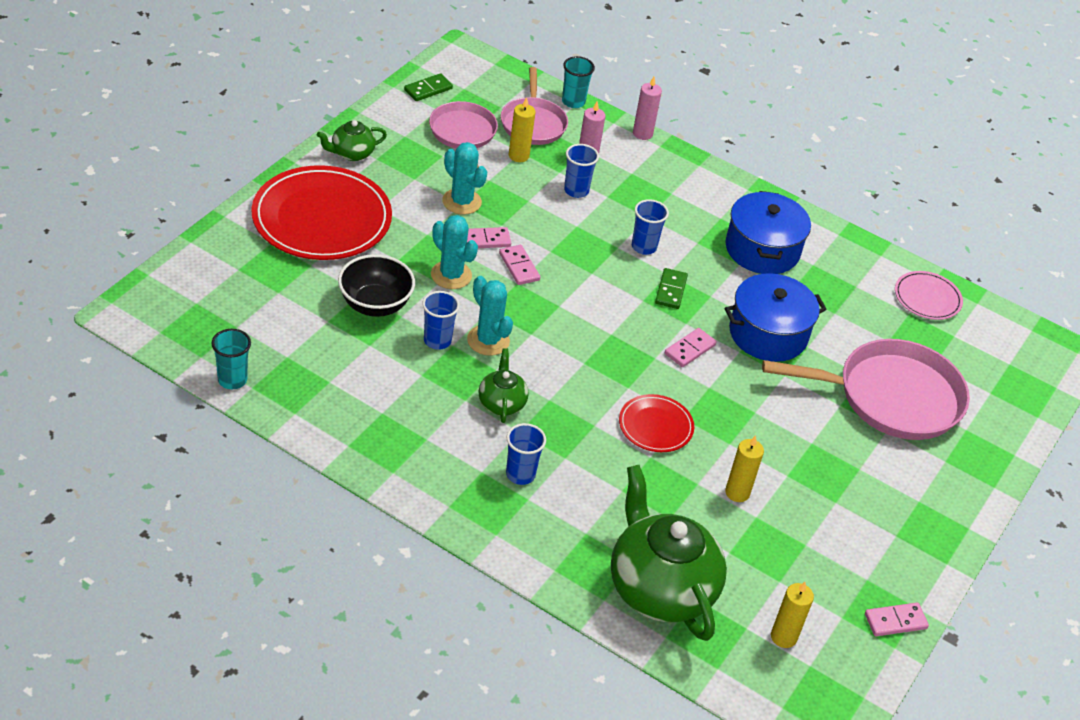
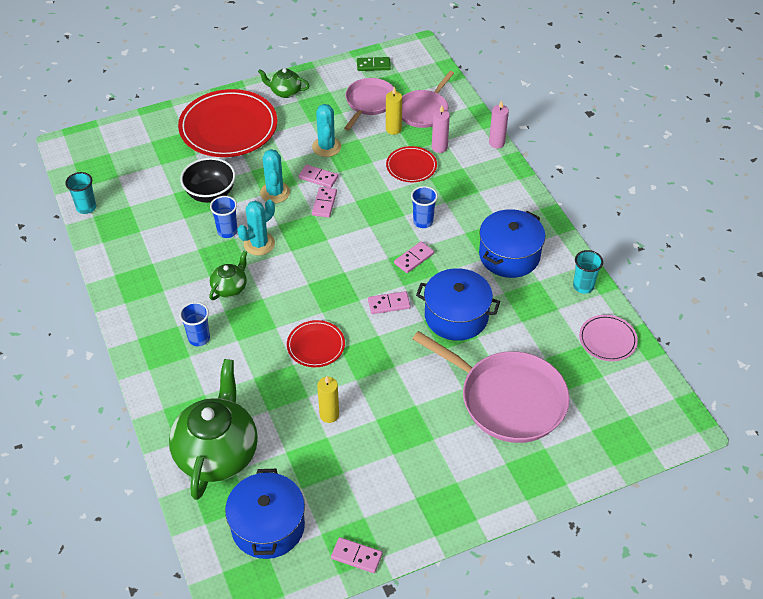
camera: 40 degrees right, 5 degrees up
turquoise cactus [467,276,513,356] -> turquoise cactus turned 45 degrees clockwise [237,200,275,256]
turquoise cup [562,56,595,108] -> turquoise cup moved to [573,250,603,294]
blue cup [564,144,599,198] -> red plate [386,146,437,182]
green domino [655,268,688,309] -> pink domino [394,241,434,273]
yellow candle [771,582,814,648] -> blue pot [225,469,305,559]

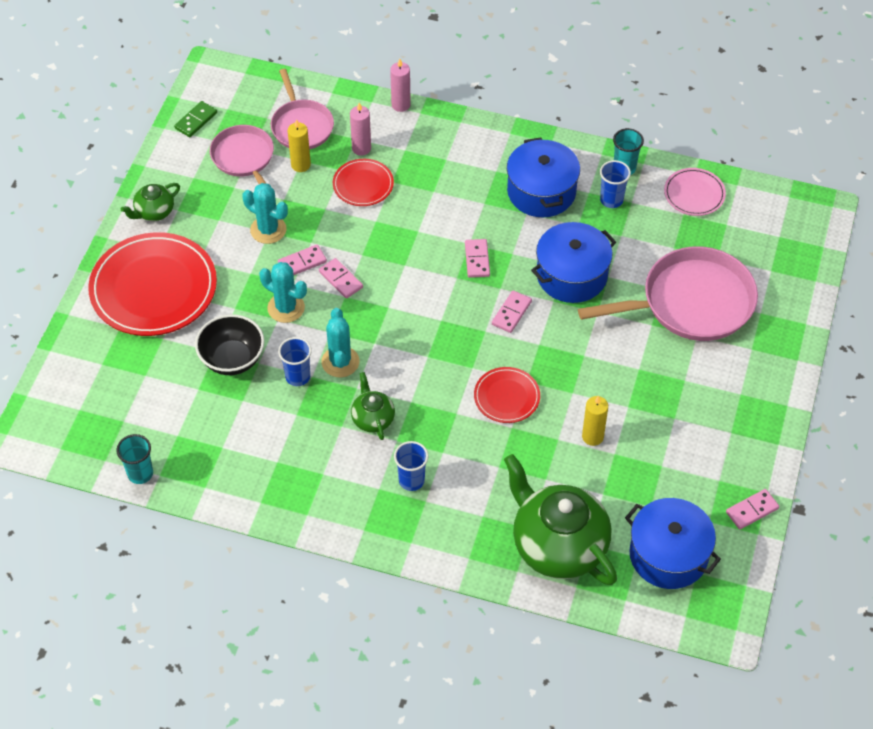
camera: 50 degrees left, 5 degrees up
blue cup [411,186,438,228] -> blue cup moved to [600,160,631,208]

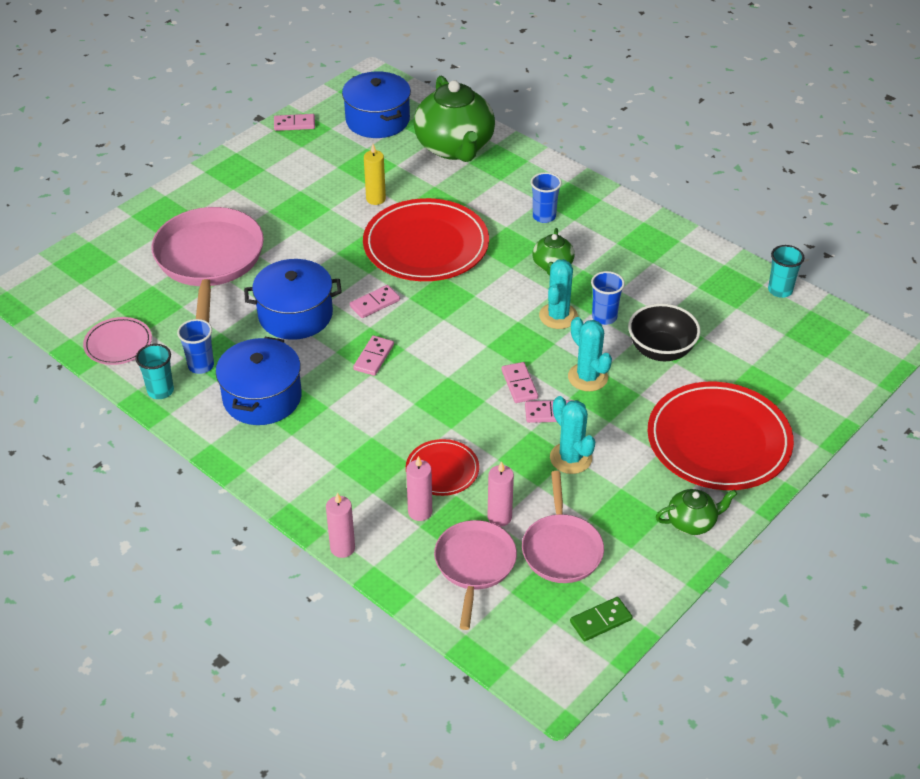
camera: 155 degrees left, 10 degrees down
yellow candle [288,119,311,172] -> pink candle [488,461,514,527]
red plate [474,367,540,423] -> red plate [363,198,489,281], size x2.00
pink pan [578,246,758,341] -> pink pan turned 75 degrees clockwise [151,207,264,323]

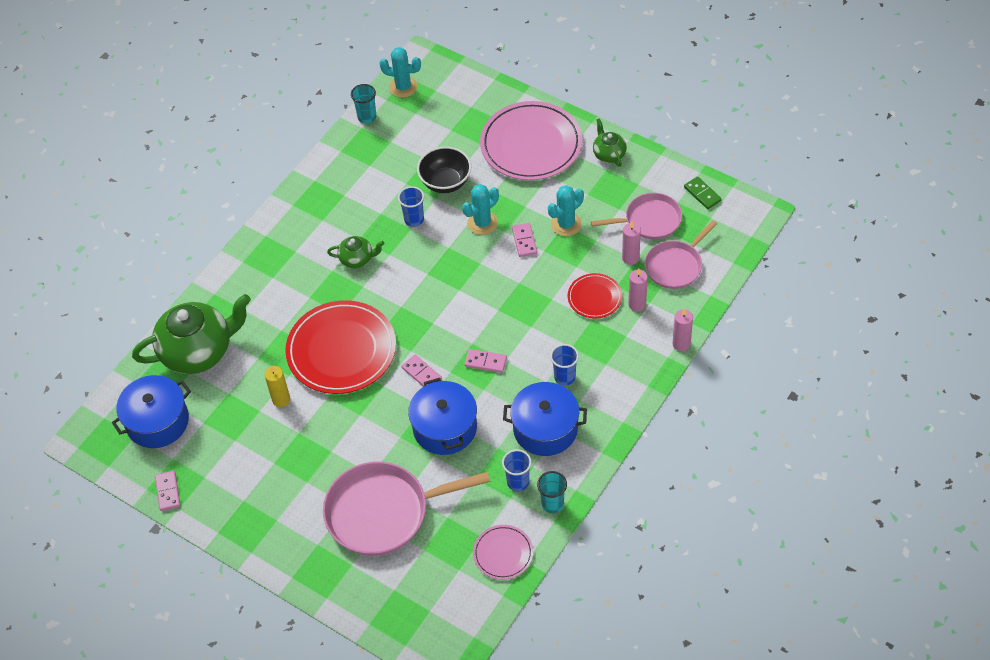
camera: 95 degrees left, 10 degrees up
pink pan [434,520,517,630] -> pink pan turned 45 degrees counterclockwise [645,220,717,289]
pink domino [501,362,538,403] -> none
blue cup [531,172,562,223] -> blue cup moved to [550,344,579,386]
turquoise cactus [539,259,578,329] -> turquoise cactus moved to [379,47,421,98]
red plate [647,382,794,490] -> pink plate [480,101,582,180]

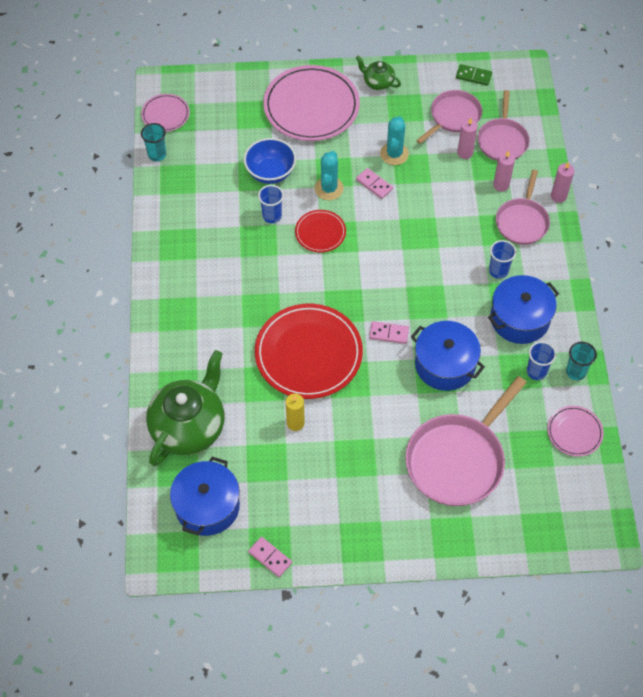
camera: 40 degrees left, 5 degrees up
green teapot [327,236,384,268] -> none
turquoise cactus [379,47,421,98] -> pink plate [141,94,190,132]
black bowl [417,146,471,193] -> blue bowl [244,138,296,184]
pink domino [465,349,507,373] -> none
red plate [568,273,622,319] -> red plate moved to [295,210,346,253]
none -> pink pan [496,170,550,245]

